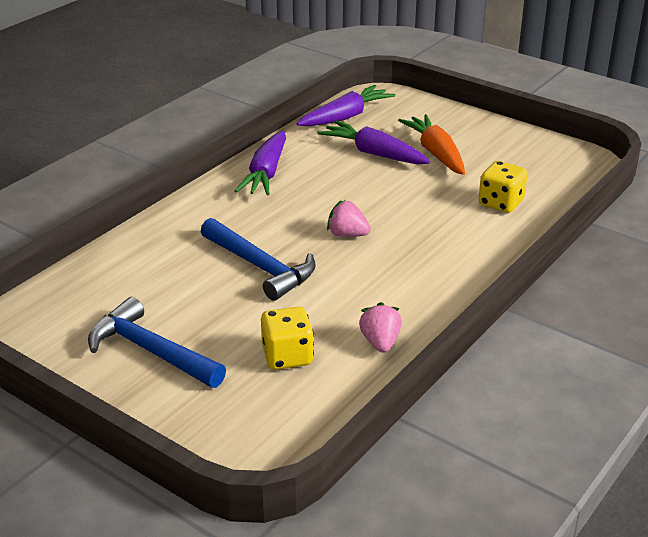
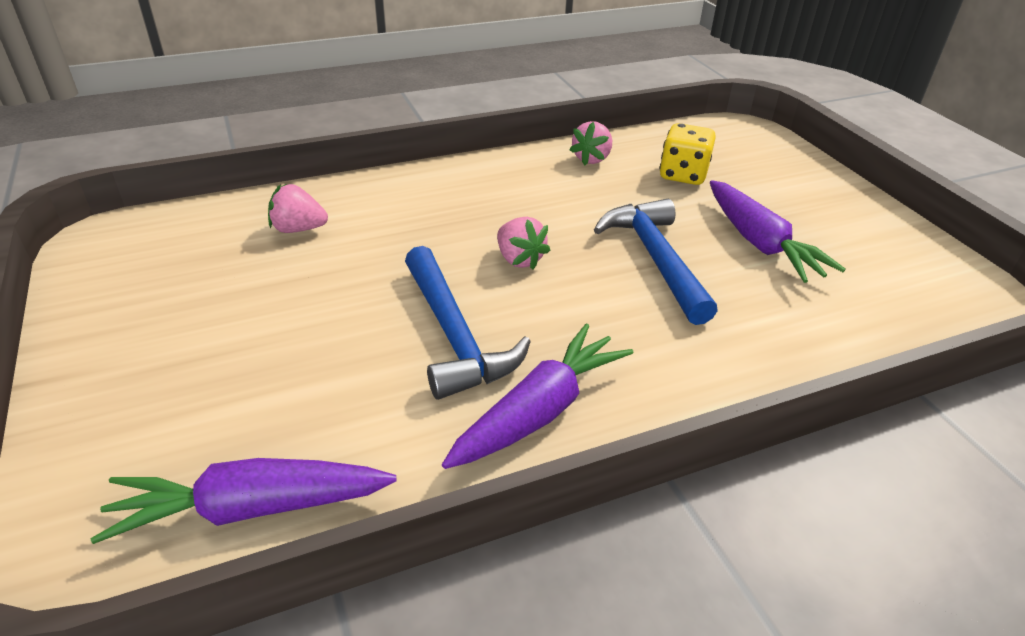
camera: 150 degrees left, 5 degrees up
blue hammer [88,297,226,388] -> blue hammer moved to [405,246,531,400]
purple carrot [318,121,430,164] -> purple carrot moved to [710,180,846,283]
orange carrot [398,114,465,175] -> none
yellow dice [478,161,527,213] -> pink strawberry [268,184,328,233]

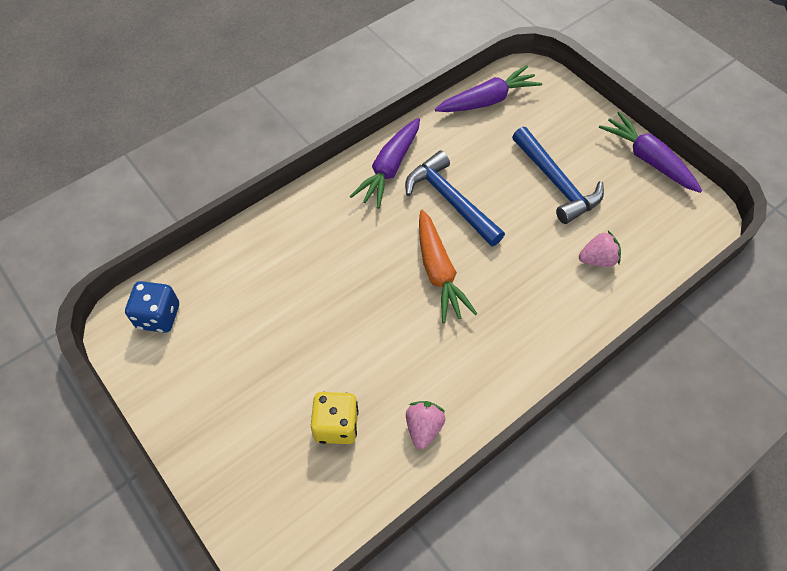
camera: 165 degrees right, 20 degrees up
pink strawberry [497,217,550,269] -> orange carrot [419,210,477,323]
blue hammer [594,199,718,325] -> blue hammer moved to [512,127,604,224]
purple carrot [710,180,846,283] -> purple carrot moved to [599,112,702,193]
none -> blue dice [125,281,179,333]

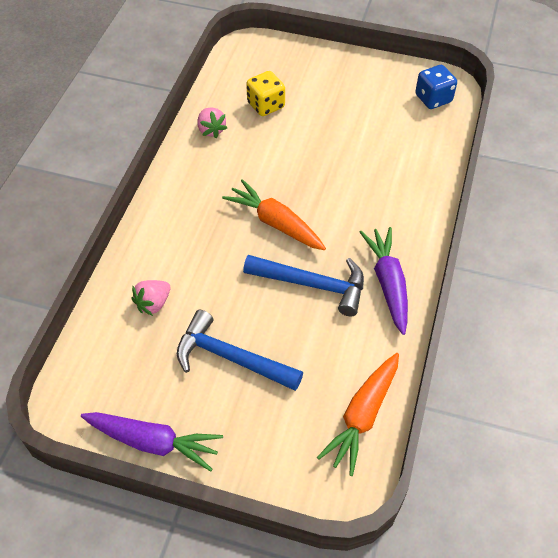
camera: 145 degrees right, 5 degrees down
purple carrot [435,65,542,112] -> orange carrot [317,353,399,476]

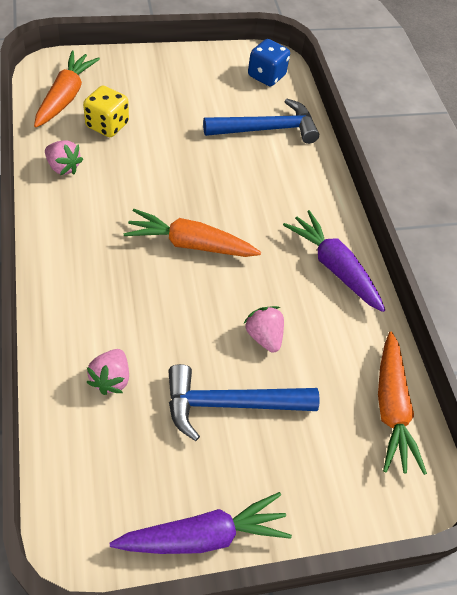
camera: 35 degrees left, 0 degrees up
blue hammer [243,255,364,316] -> blue hammer moved to [203,99,319,144]
none -> orange carrot [34,51,100,128]
none -> pink strawberry [243,306,284,353]

